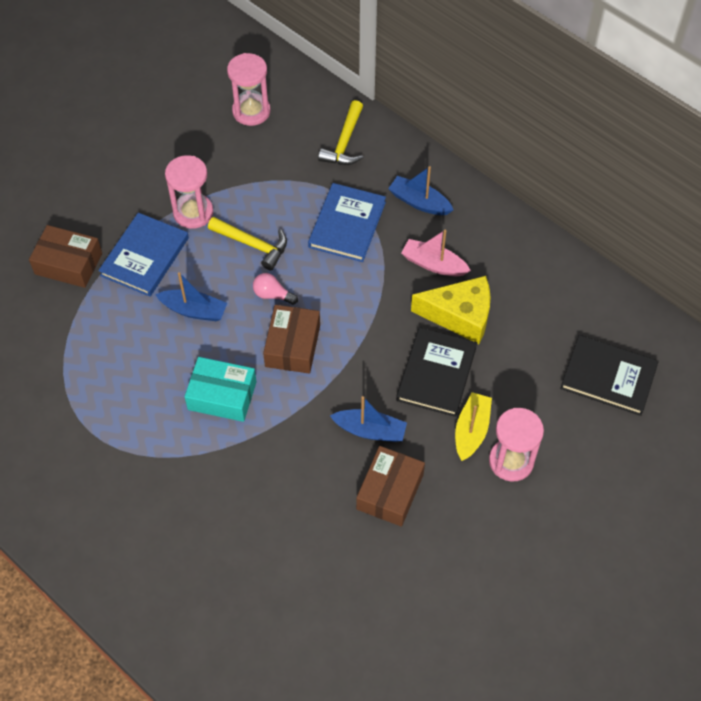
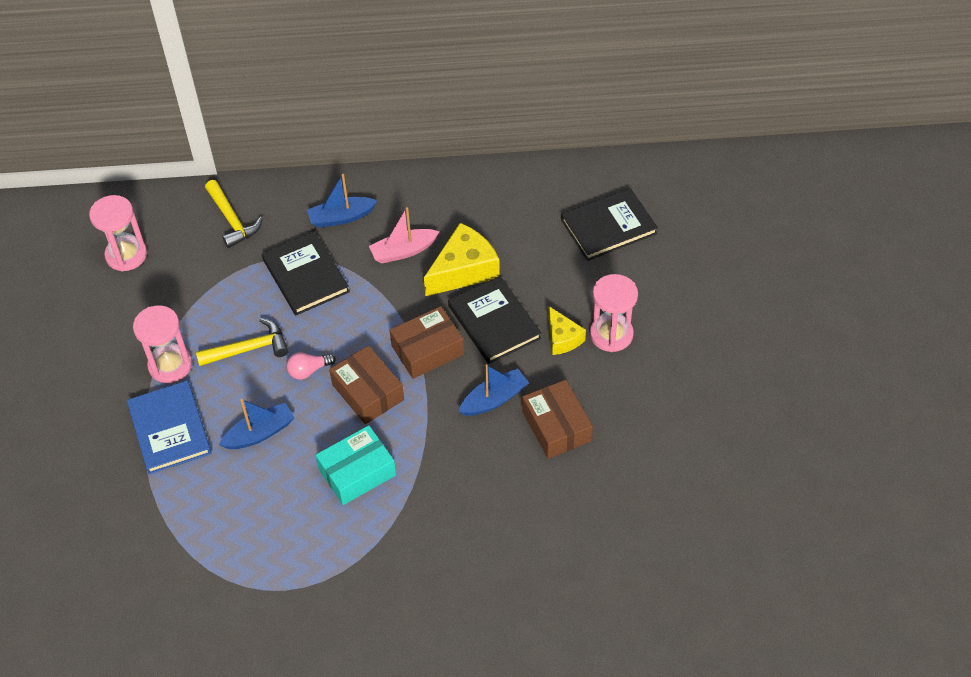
camera: 45 degrees left, 5 degrees down
brown box [29,225,102,288] -> brown box moved to [390,306,464,379]
blue book [308,183,386,262] -> black book [262,231,350,315]
yellow boat [455,392,492,461] -> yellow cheese [548,306,586,355]

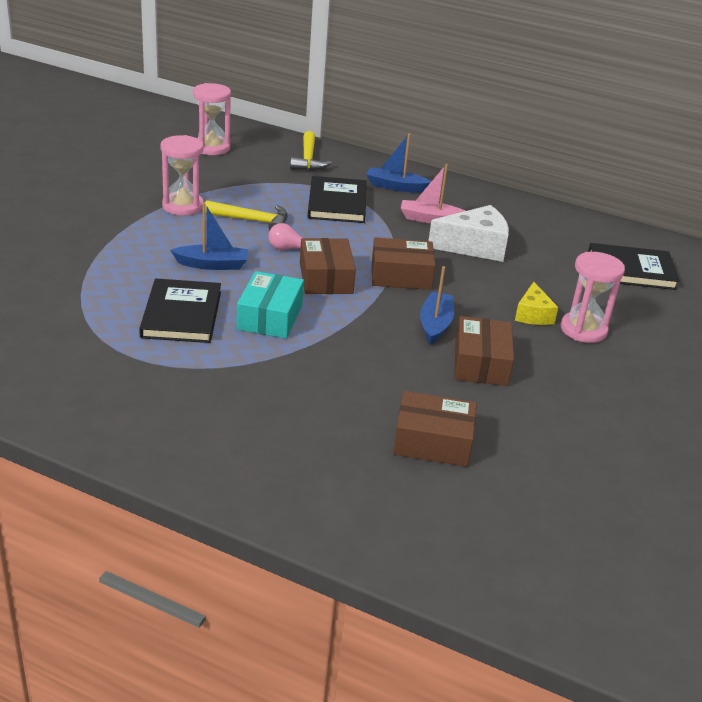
camera: 25 degrees right, 20 degrees down
blue book [127,381,211,474] -> none
turquoise box [316,425,396,505] -> turquoise box turned 75 degrees counterclockwise [237,271,304,339]
yellow cheese [424,223,500,296] -> white cheese [429,205,509,262]
black book [448,276,541,364] -> black book moved to [139,279,221,343]
blue boat [458,364,529,416] -> blue boat turned 75 degrees counterclockwise [420,266,454,345]
none -> brown box [393,391,477,467]

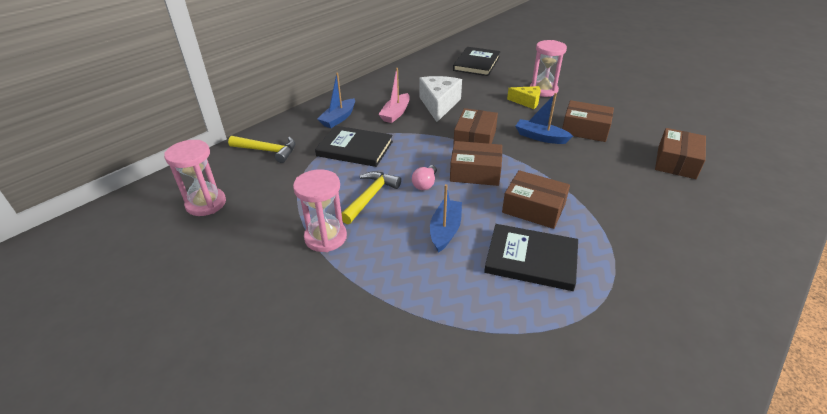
camera: 70 degrees left, 5 degrees up
turquoise box [237,271,304,339] -> brown box [502,170,570,229]

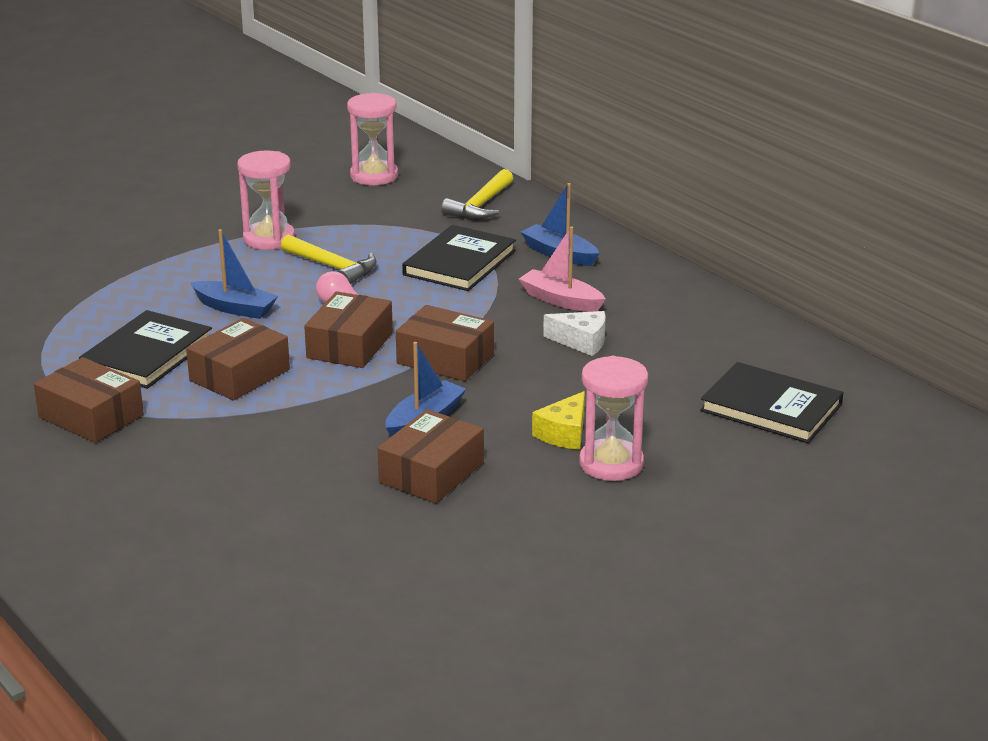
camera: 100 degrees right, 10 degrees down
white cheese [419,76,462,122] -> white cheese [543,311,606,356], size x0.59
brown box [655,128,706,179] -> brown box moved to [34,357,144,443]

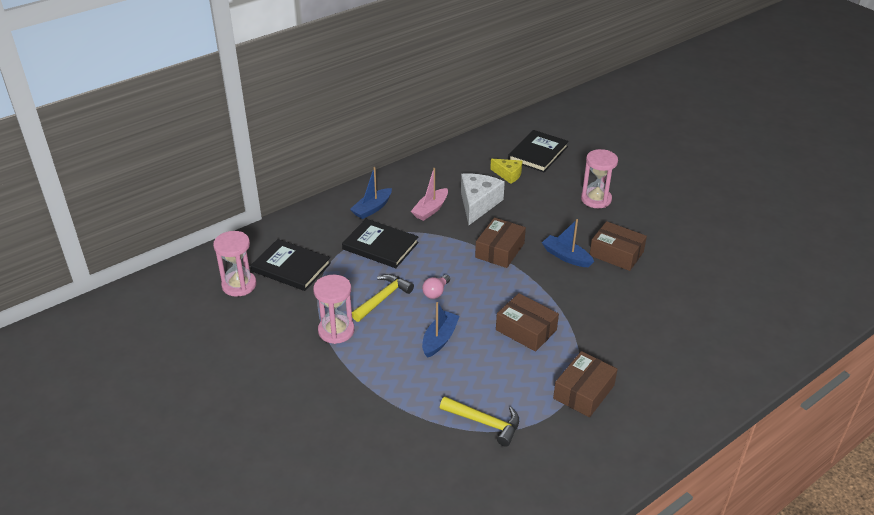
camera: 90 degrees left, 10 degrees up
black book [79,310,212,389] -> black book moved to [251,239,331,291]
brown box [304,291,393,368] -> none
yellow hammer [441,169,513,219] -> yellow hammer moved to [440,397,519,447]
yellow cheese [532,391,585,450] -> yellow cheese moved to [490,159,522,184]
white cheese [543,311,606,356] -> white cheese [461,173,505,225], size x1.69

